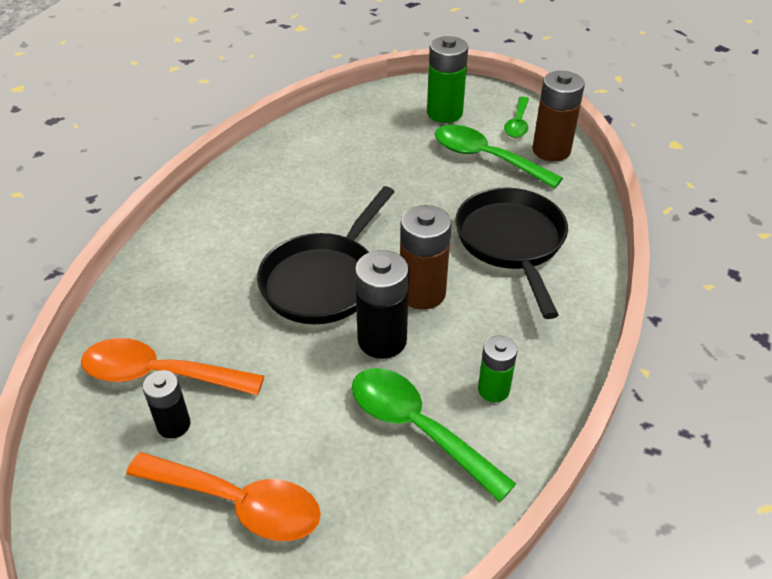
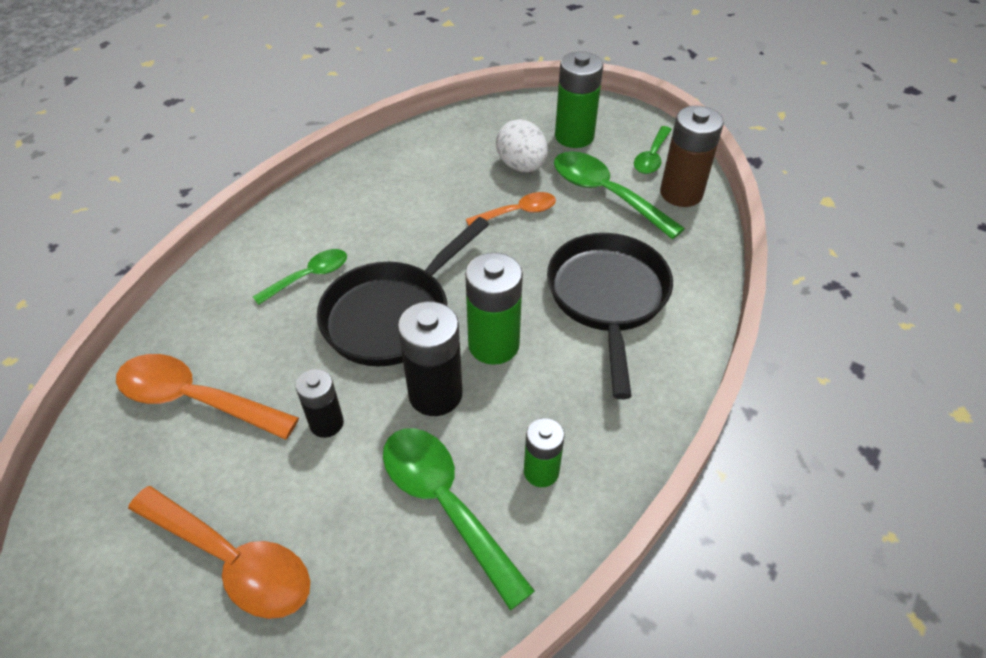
camera: 10 degrees right, 5 degrees up
black battery [142,370,191,439] -> black battery moved to [296,369,344,438]
brown battery [400,205,451,310] -> green battery [465,252,523,365]
none -> green spoon [253,249,347,305]
none -> orange spoon [466,192,556,226]
none -> white egg [496,119,548,172]

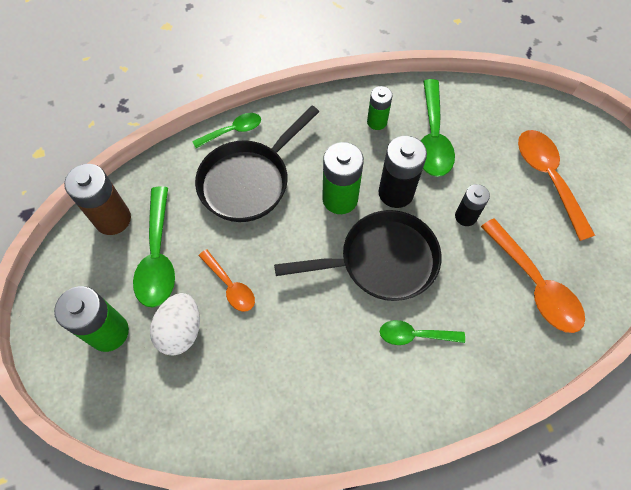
camera: 140 degrees left, 15 degrees up
orange spoon [466,192,556,226] -> orange spoon turned 150 degrees counterclockwise [199,249,255,312]
green spoon [634,126,672,174] -> green spoon moved to [192,113,261,148]

